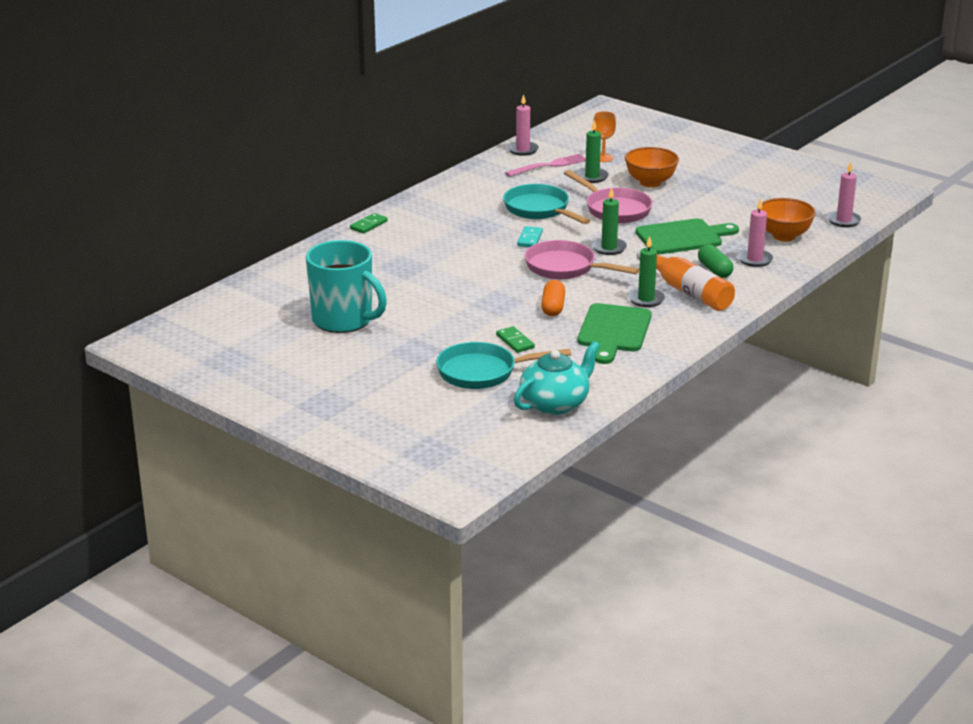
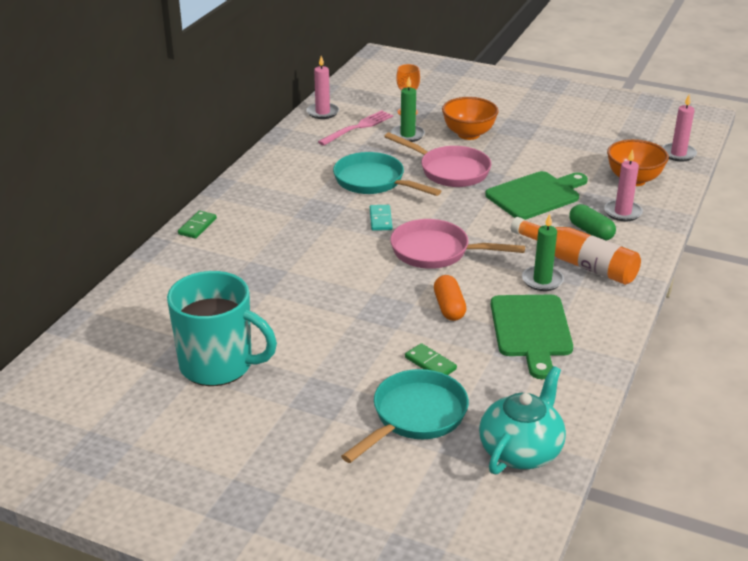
camera: 15 degrees left, 5 degrees up
turquoise pan [436,342,571,389] -> turquoise pan turned 150 degrees clockwise [341,369,469,463]
green candle [592,187,627,255] -> none

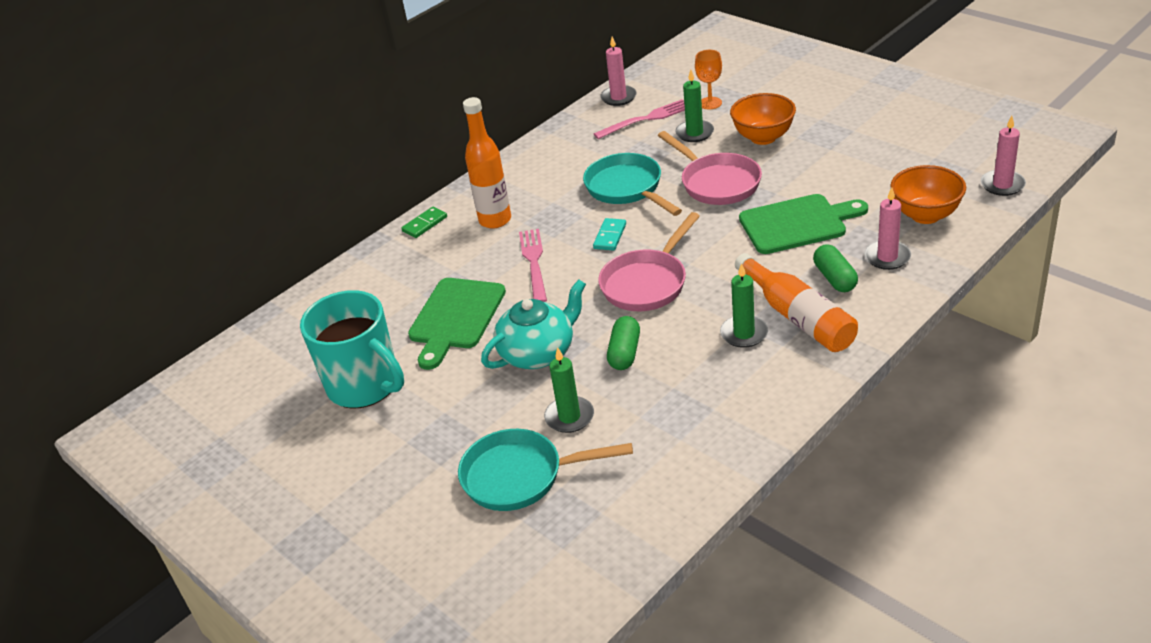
camera: 25 degrees right, 5 degrees up
turquoise pan [341,369,469,463] -> turquoise pan turned 150 degrees counterclockwise [458,429,633,511]
pink pan [390,219,525,269] -> pink pan turned 90 degrees counterclockwise [598,212,700,311]
green domino [405,343,457,375] -> green candle [544,347,594,433]
orange capsule [434,275,466,321] -> green capsule [607,316,640,370]
turquoise teapot [479,366,566,475] -> turquoise teapot moved to [481,280,586,369]
green cutting board [491,295,573,379] -> green cutting board moved to [408,278,506,370]
none -> orange bottle [463,97,511,228]
none -> pink fork [519,229,547,302]

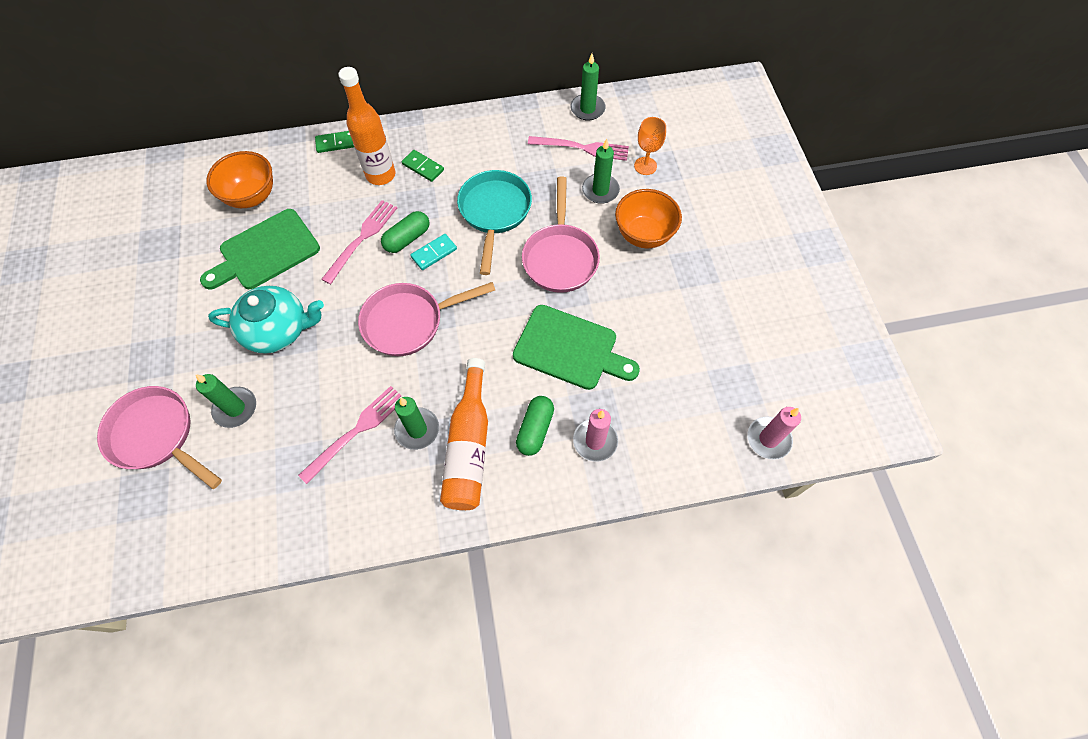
camera: 30 degrees right, 25 degrees up
turquoise mug [300,290,404,409] -> none
turquoise pan [458,429,633,511] -> pink pan [97,386,222,489]
pink candle [600,36,636,106] -> green candle [570,54,605,120]
green capsule [607,316,640,370] -> green capsule moved to [381,211,430,253]
orange bowl [890,165,966,224] -> orange bowl moved to [206,151,273,208]
none -> pink fork [298,386,401,484]
none -> green domino [402,150,444,182]

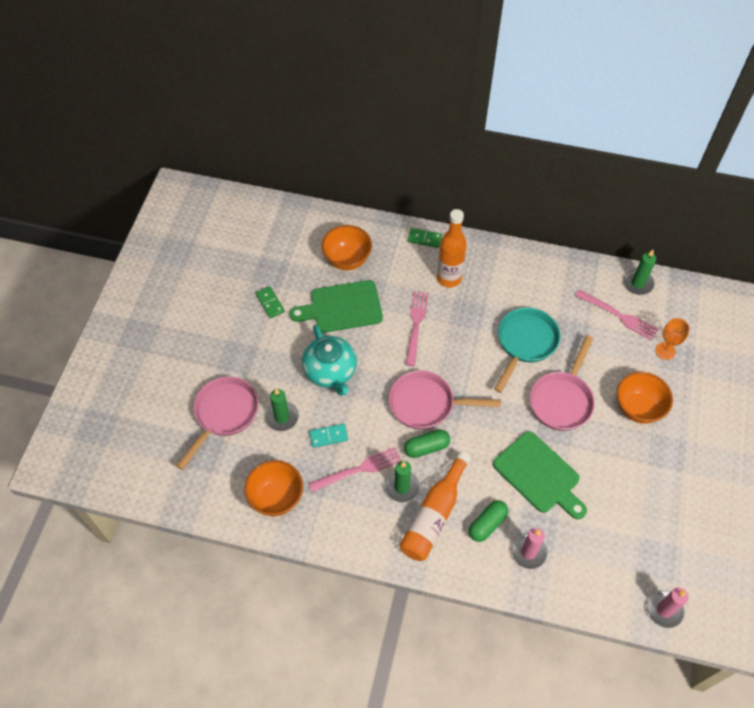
camera: 25 degrees right, 5 degrees down
pink pan [97,386,222,489] -> pink pan turned 60 degrees clockwise [176,376,259,470]
turquoise teapot [208,286,324,354] -> turquoise teapot turned 45 degrees clockwise [302,325,357,396]
pink fork [321,200,397,284] -> pink fork turned 45 degrees counterclockwise [405,291,429,366]
green capsule [381,211,430,253] -> green capsule moved to [404,430,450,458]
green domino [402,150,444,182] -> green domino moved to [256,286,285,318]
turquoise domino [411,234,457,270] -> turquoise domino moved to [309,424,348,448]
green candle [582,139,620,204] -> none
none -> orange bowl [244,460,303,516]

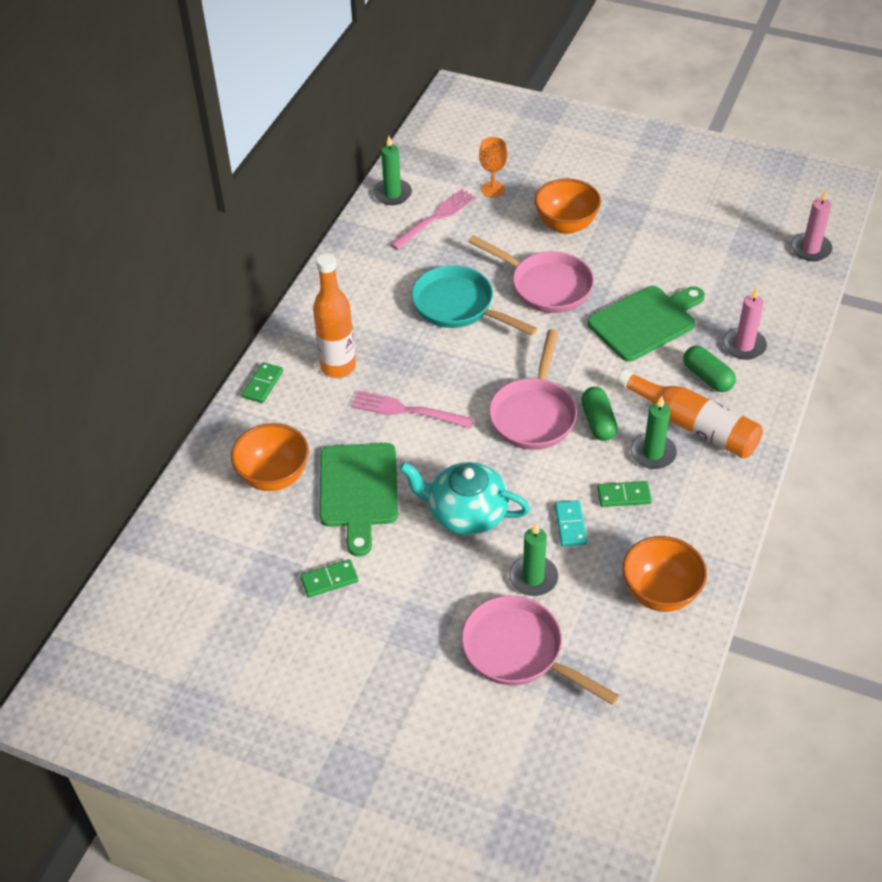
camera: 80 degrees left, 10 degrees down
turquoise teapot [302,325,357,396] -> turquoise teapot turned 150 degrees counterclockwise [400,462,530,536]
pink fork [308,447,402,492] -> green domino [597,481,652,507]

